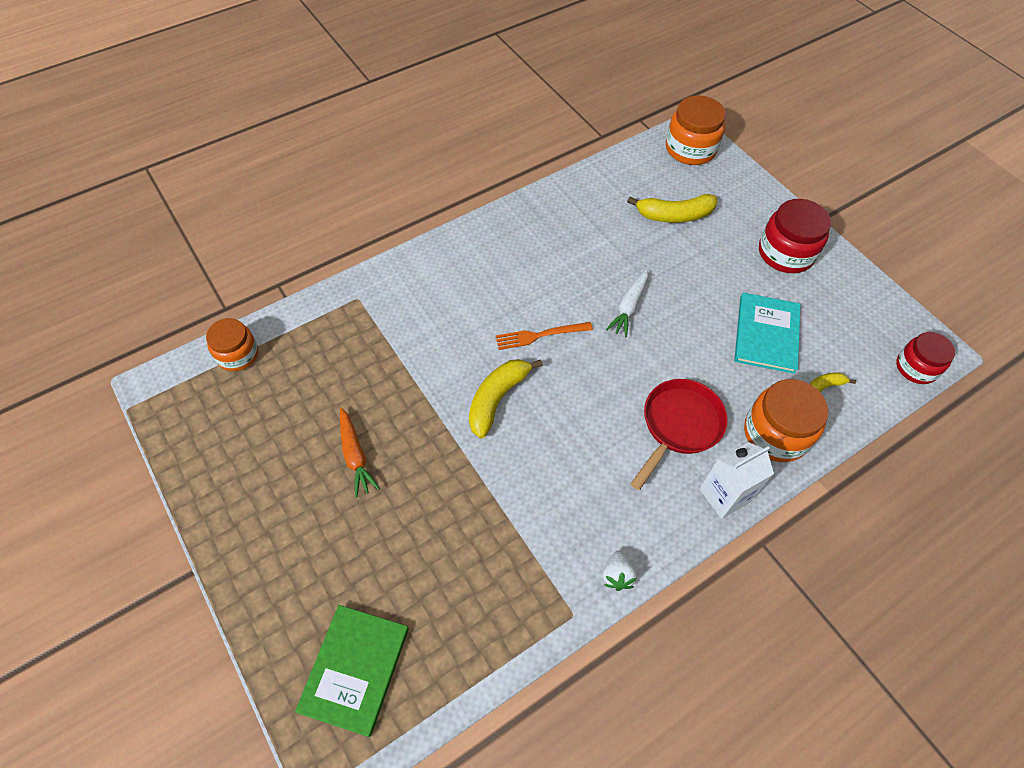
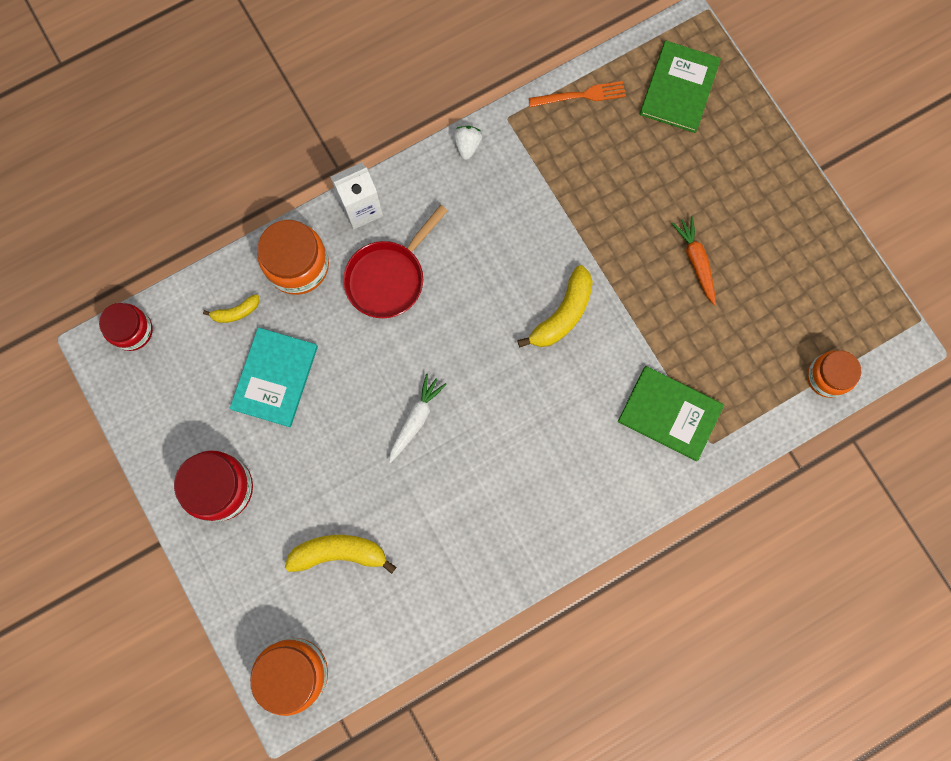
camera: 175 degrees left, 20 degrees up
orange fork [496,322,593,350] -> orange fork moved to [529,81,626,107]
none -> green book [618,366,724,461]

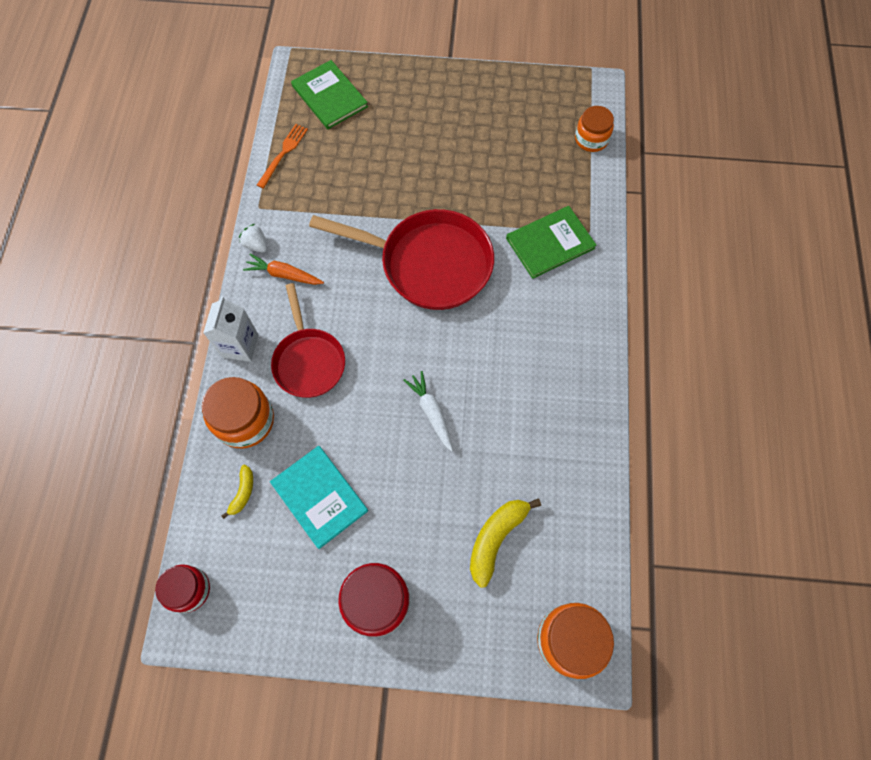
camera: 55 degrees left, 10 degrees down
yellow banana [517,265,593,347] -> red pan [309,209,494,310]
orange carrot [672,216,716,305] -> orange carrot moved to [243,254,324,285]

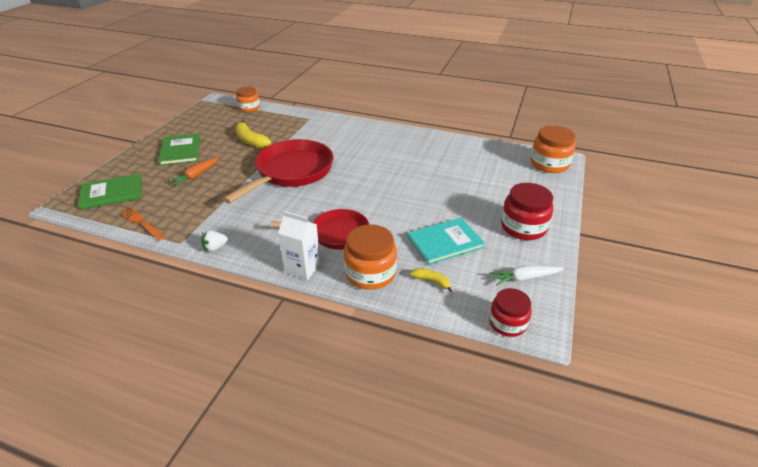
camera: 75 degrees left, 30 degrees down
orange carrot [243,254,324,285] -> orange carrot moved to [169,157,219,187]
white carrot [403,371,453,452] -> white carrot moved to [490,266,564,285]
yellow banana [470,498,541,588] -> yellow banana moved to [235,120,271,148]
green book [506,206,596,279] -> green book moved to [158,134,200,166]

